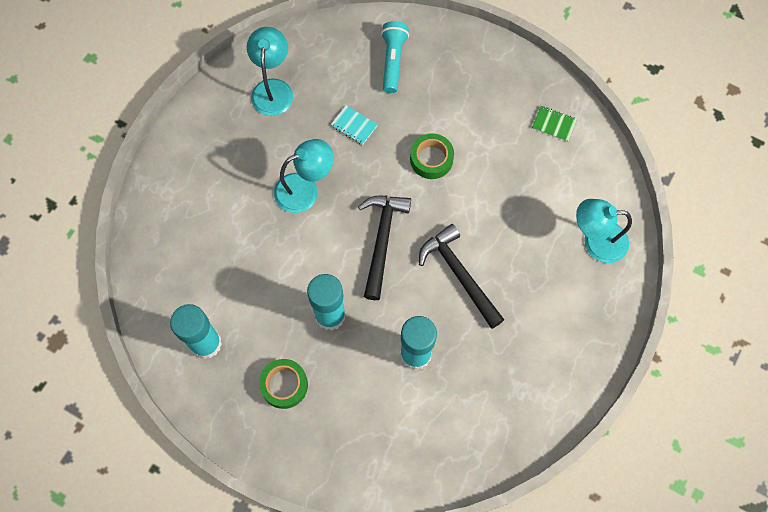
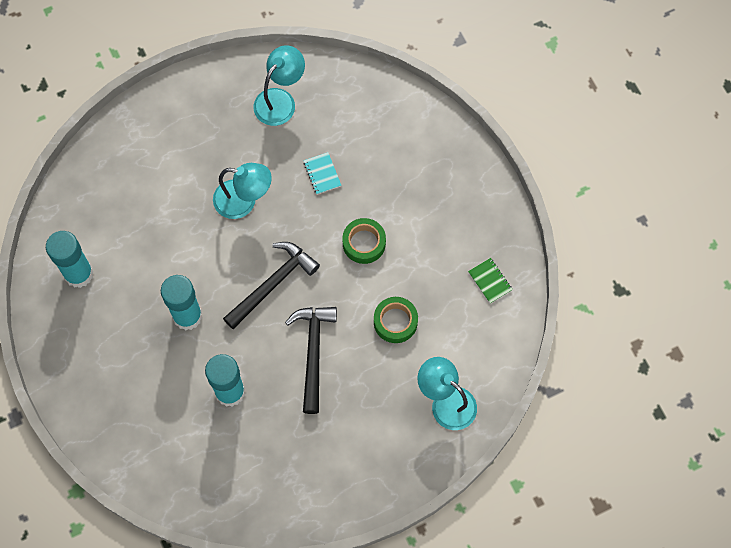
camera: 35 degrees right, 0 degrees up
green tape [259,359,308,409] -> green tape moved to [374,297,418,343]
turquoise flashlight [381,21,409,93] -> none

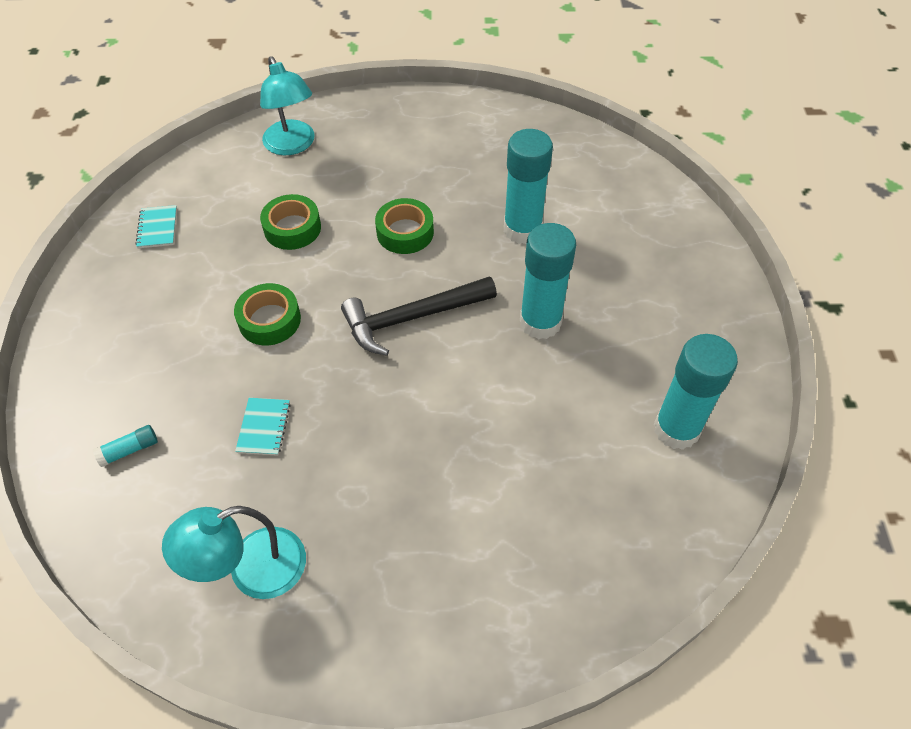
camera: 155 degrees left, 15 degrees down
turquoise lamp [213,163,272,219] -> none
black hammer [285,307,337,414] -> green tape [375,198,434,254]
green notebook [468,258,513,304] -> turquoise notebook [135,205,177,248]
none -> turquoise glue stick [93,425,158,467]

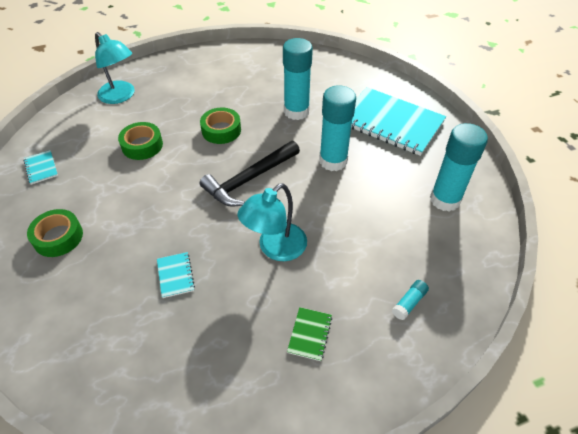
camera: 20 degrees left, 5 degrees down
turquoise glue stick [93,425,158,467] -> turquoise glue stick moved to [392,280,429,320]
turquoise lamp [162,506,306,599] -> turquoise lamp moved to [238,183,307,261]
green tape [234,283,301,345] -> green tape moved to [27,209,83,257]
none -> green notebook [287,307,332,361]
none -> turquoise notebook [351,87,446,156]

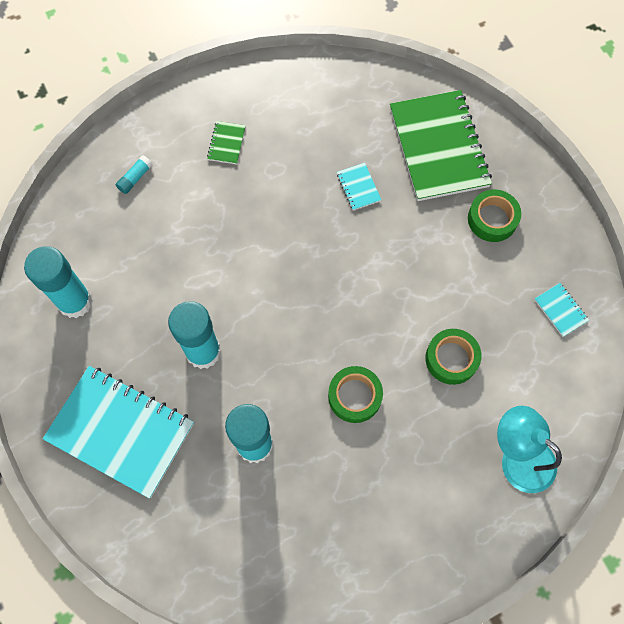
camera: 175 degrees right, 20 degrees up
black hammer [200,141,300,207] -> none
turquoise lamp [238,183,307,261] -> none
none -> green notebook [390,90,492,201]

